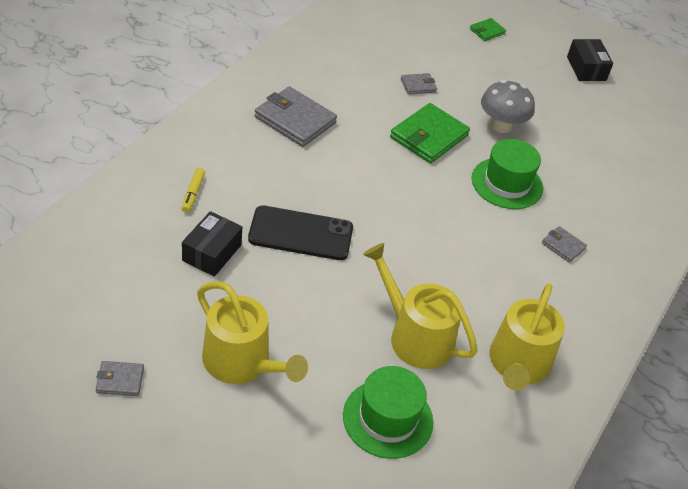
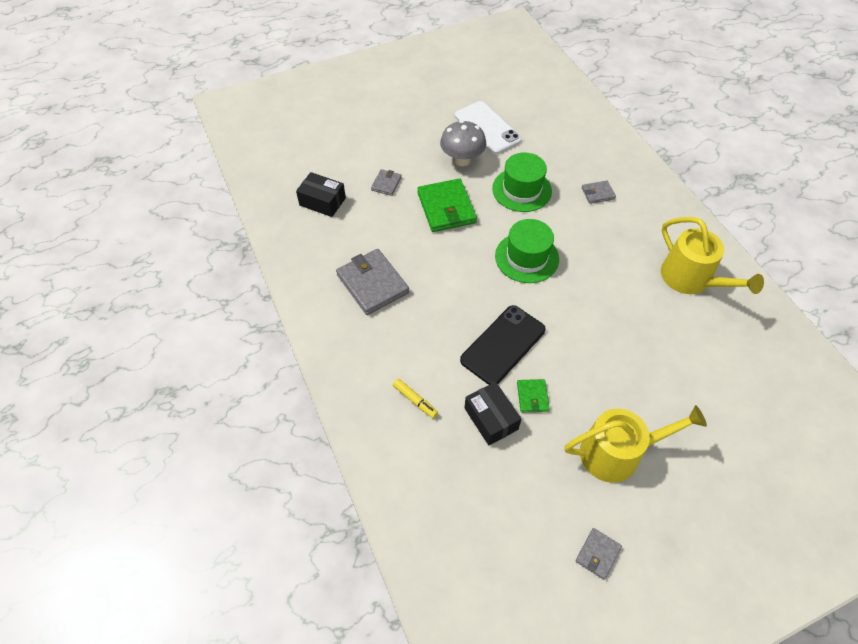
camera: 50 degrees left, 10 degrees up
grey wallet [255,86,337,147] -> grey wallet turned 75 degrees clockwise [336,249,409,315]
green hat [343,366,433,459] -> green hat moved to [495,219,559,283]
yellow watering can [363,243,478,369] -> none
green wallet [470,18,506,41] -> green wallet moved to [517,379,550,413]
black box [567,39,613,81] -> black box moved to [296,172,346,217]
none -> white phone [455,101,522,154]

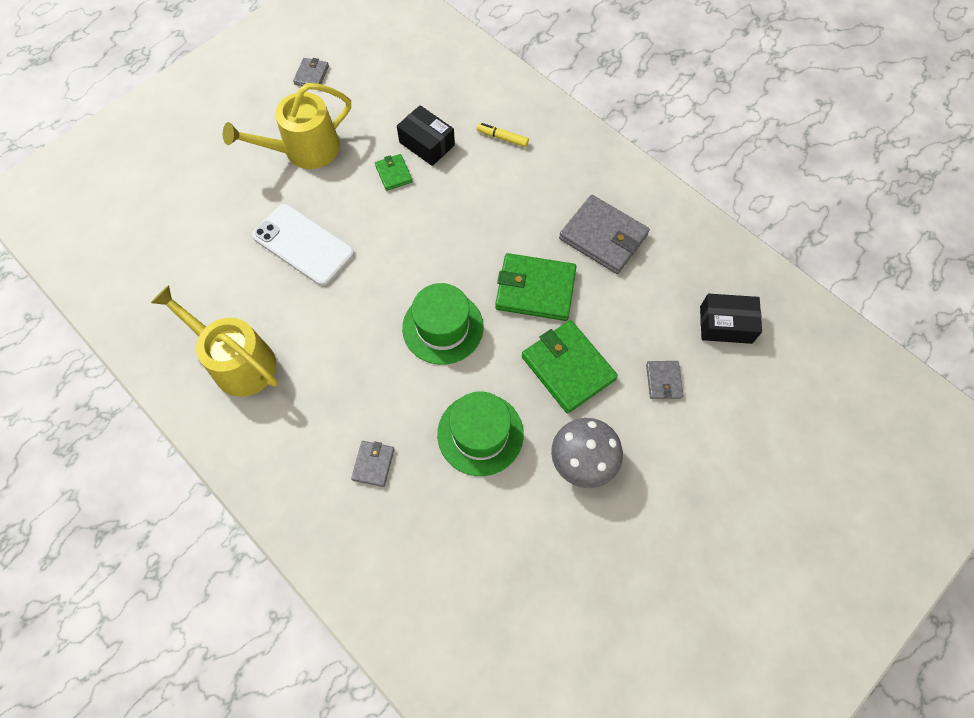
camera: 160 degrees right, 10 degrees up
white phone [455,101,522,154] -> white phone moved to [252,204,354,286]
black phone [460,305,546,385] -> none
grey wallet [581,181,616,204] -> grey wallet turned 45 degrees counterclockwise [351,441,395,487]
none -> green wallet [495,253,576,321]

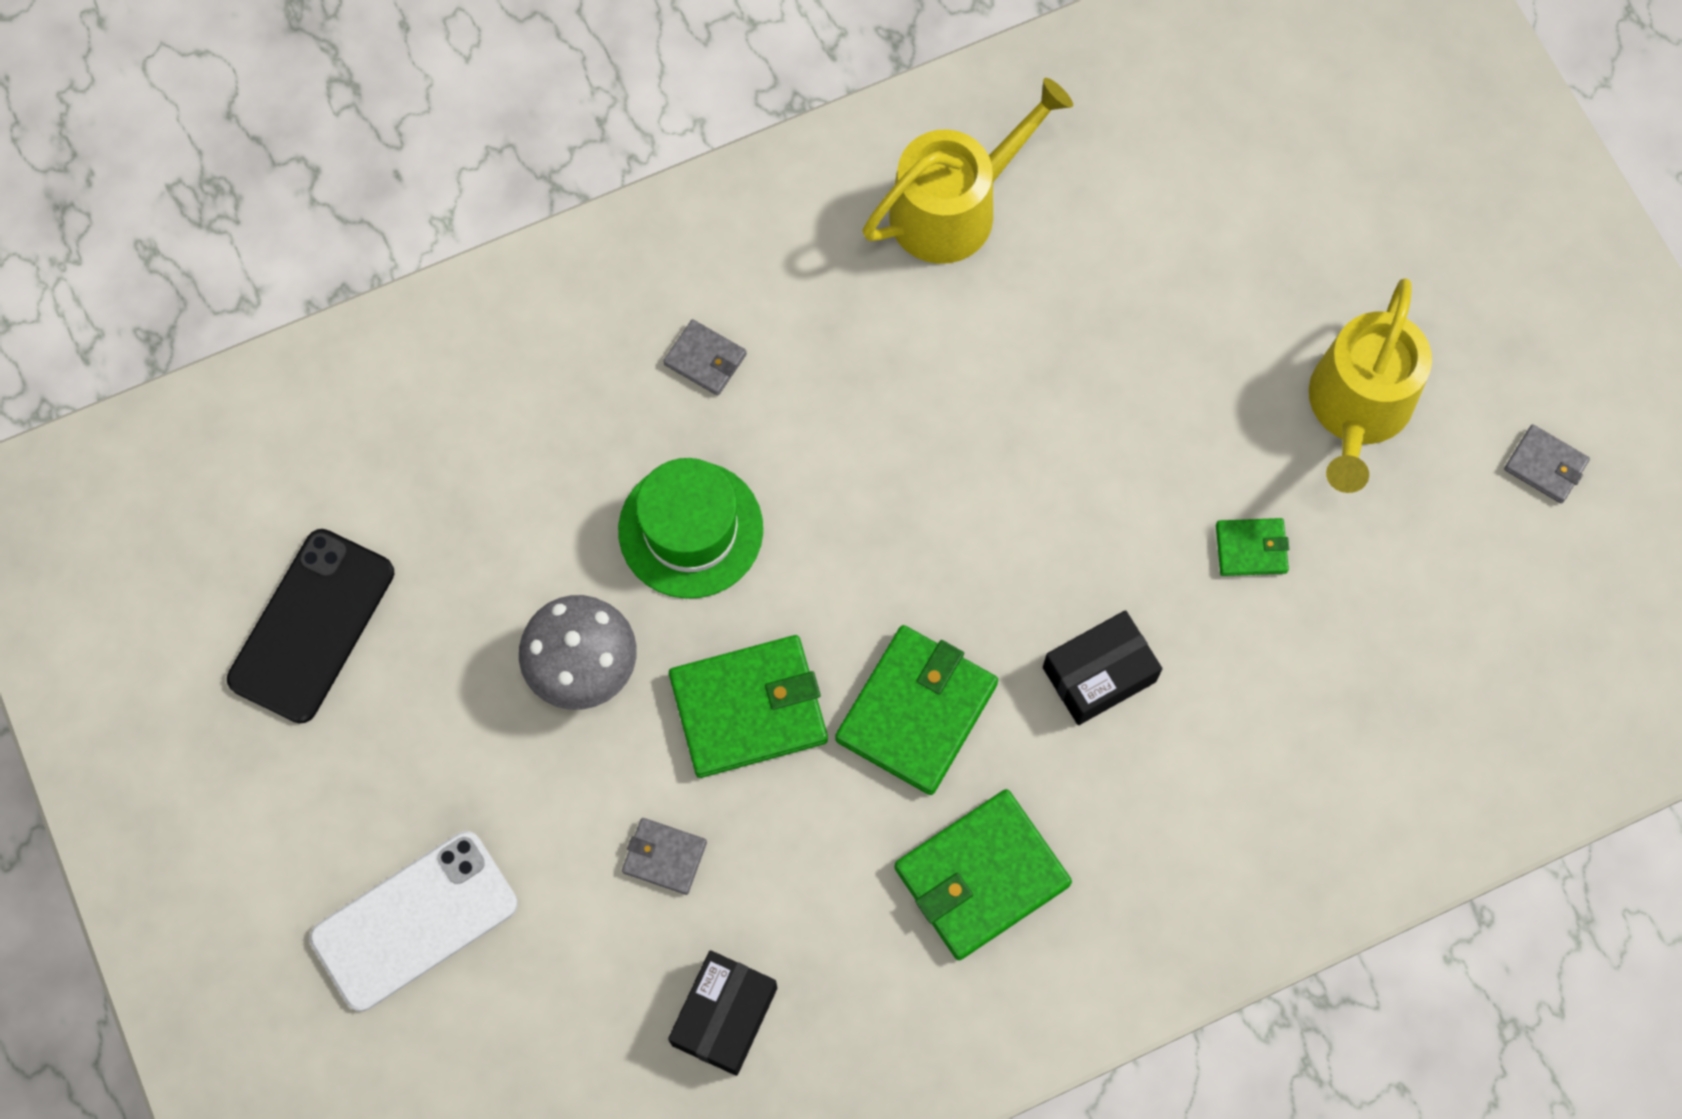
camera: 110 degrees right, 5 degrees up
yellow watering can [223,83,351,169] -> yellow watering can turned 150 degrees counterclockwise [1309,278,1432,493]
white phone [252,204,354,286] -> white phone moved to [309,831,518,1011]
black box [397,105,455,166] -> black box moved to [1043,610,1162,725]
green hat [402,283,483,365] -> none
yellow marker [477,123,529,147] -> none
grey wallet [559,195,650,274] -> green wallet [894,789,1072,960]
none -> black phone [227,529,394,724]

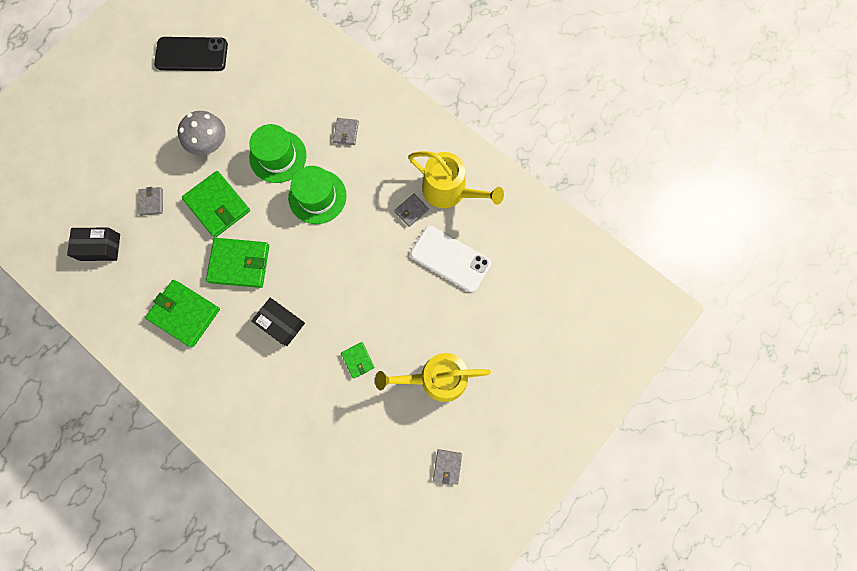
camera: 65 degrees right, 5 degrees up
white phone [309,831,518,1011] -> white phone moved to [410,226,491,292]
none -> green hat [288,166,347,224]
none -> grey wallet [394,194,429,227]

